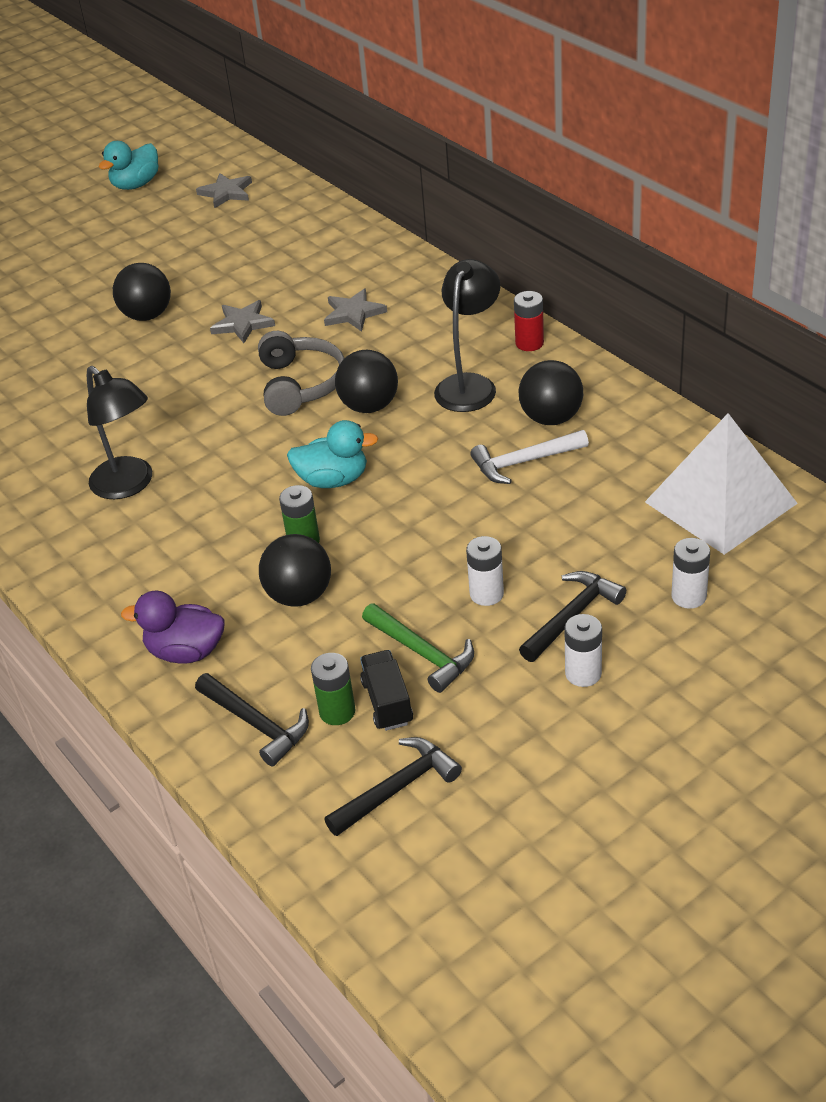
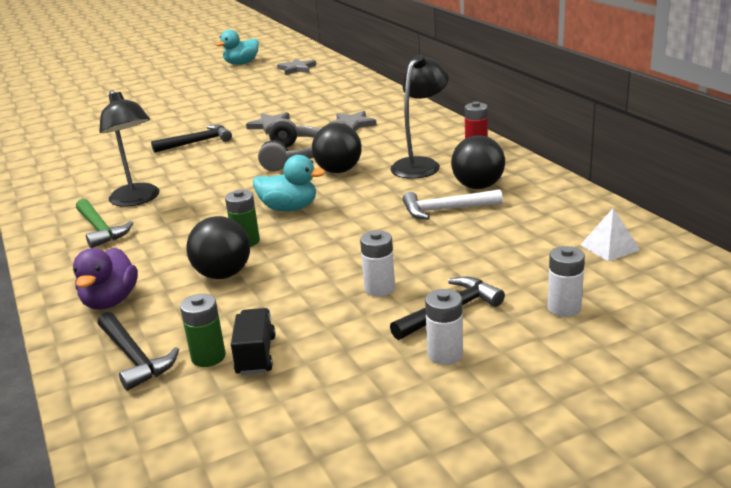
camera: 10 degrees right, 15 degrees down
black ball [113,263,171,321] -> none
purple duck [121,591,225,664] -> purple duck turned 105 degrees counterclockwise [73,248,138,310]
black hammer [324,737,462,836] -> black hammer moved to [151,125,232,153]
green hammer [362,603,474,693] -> green hammer moved to [76,199,133,248]
white pyramid [645,413,798,555] -> white pyramid [580,208,640,262], size x0.43

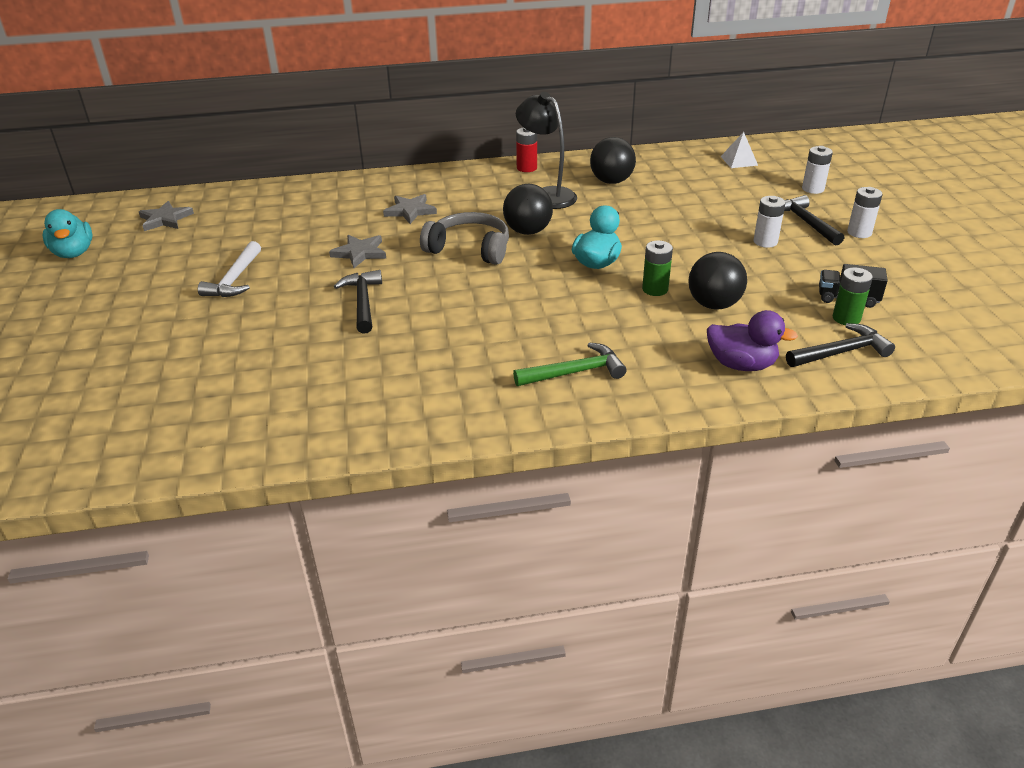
camera: 75 degrees left, 10 degrees up
black lamp [99,90,160,207] -> none
white hammer [403,189,503,219] -> white hammer moved to [198,241,261,297]

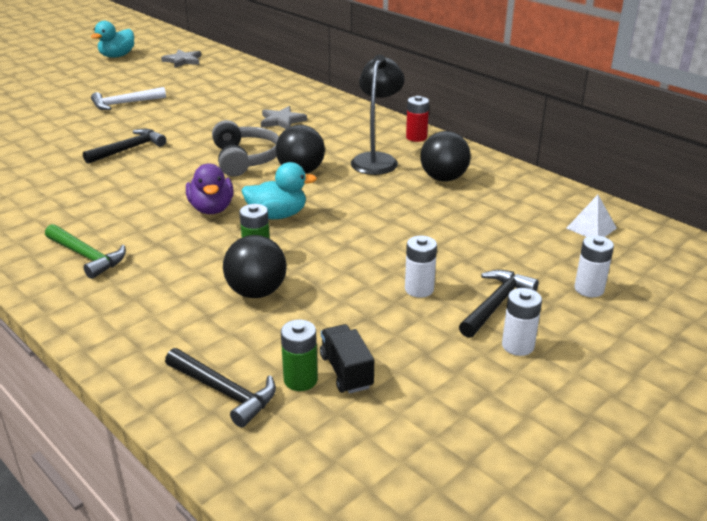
camera: 55 degrees right, 5 degrees down
grey star [329,235,386,268] -> none
purple duck [707,310,798,371] -> purple duck moved to [186,164,234,214]

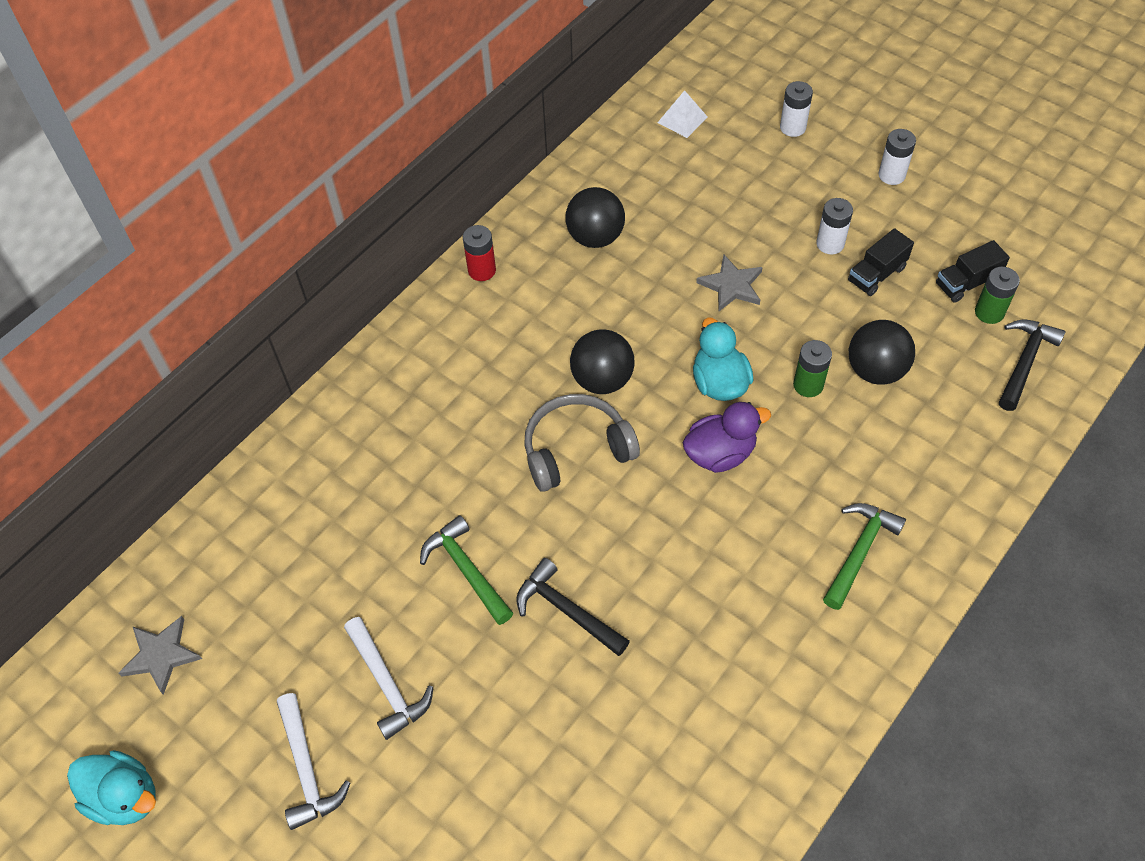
camera: 95 degrees left, 25 degrees up
grey star [261,106,307,129] -> grey star moved to [696,255,763,311]
black lamp [351,55,405,175] -> none
black hammer [459,270,539,338] -> none
none -> white hammer [277,693,350,830]
none -> green hammer [420,515,513,625]
none -> black truck [848,228,914,296]

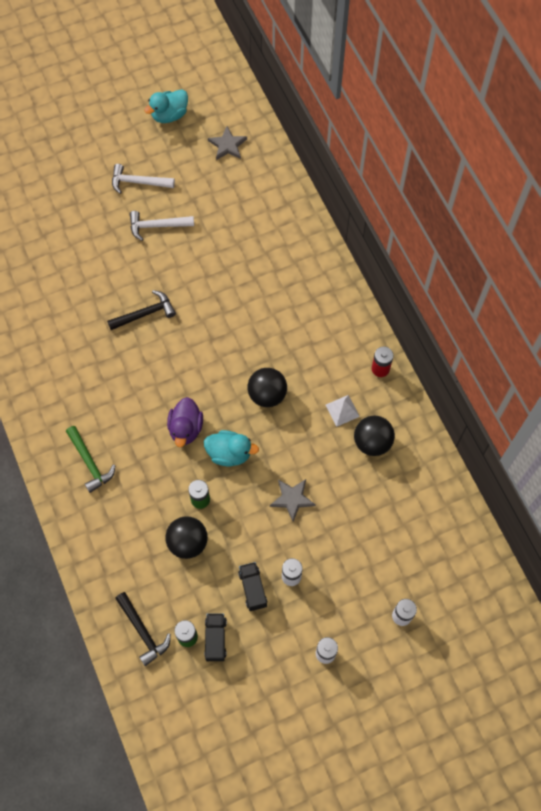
camera: 115 degrees right, 10 degrees up
green hammer [420,515,513,625] -> none
grey headphones [524,394,640,492] -> none
white pyramid [658,90,708,138] -> white pyramid moved to [326,395,360,427]

